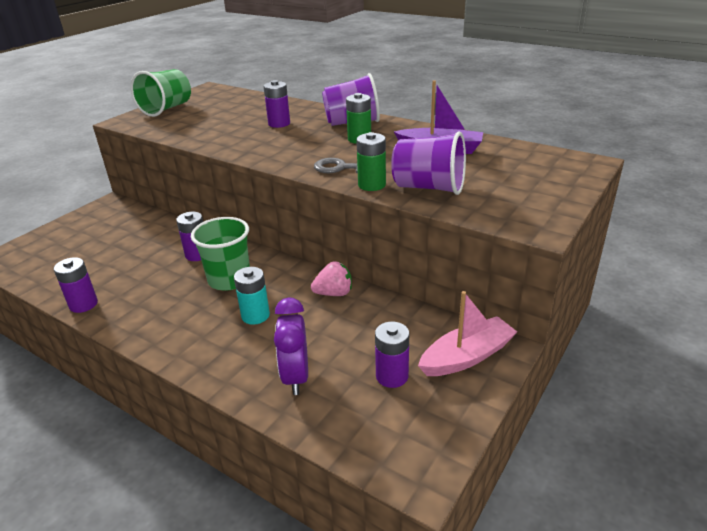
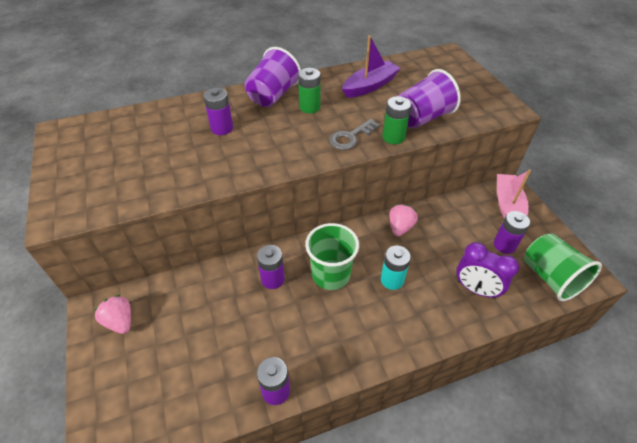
camera: 55 degrees left, 15 degrees up
green cup [131,69,191,117] -> green cup moved to [524,233,602,301]
none -> pink strawberry [94,295,131,334]

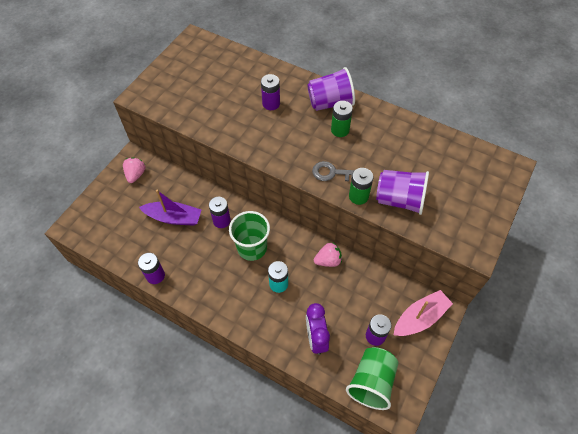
camera: 50 degrees right, 10 degrees up
purple boat [342,35,400,98] -> purple boat moved to [139,190,202,226]

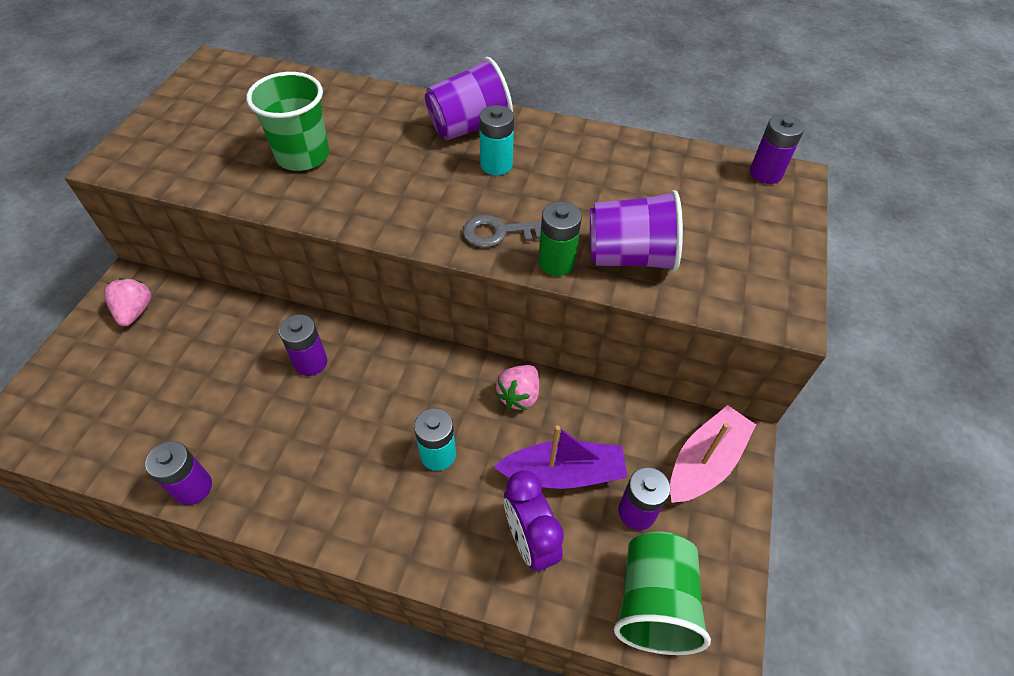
camera: 15 degrees left, 5 degrees down
purple boat [139,190,202,226] -> purple boat moved to [494,425,628,489]
green cup [229,211,270,261] -> green cup moved to [246,72,329,171]
purple battery [261,74,280,110] -> purple battery moved to [750,114,804,184]
pink strawberry [314,243,342,267] -> pink strawberry turned 150 degrees clockwise [495,365,539,410]
green battery [331,101,353,137] -> turquoise battery [479,105,514,175]

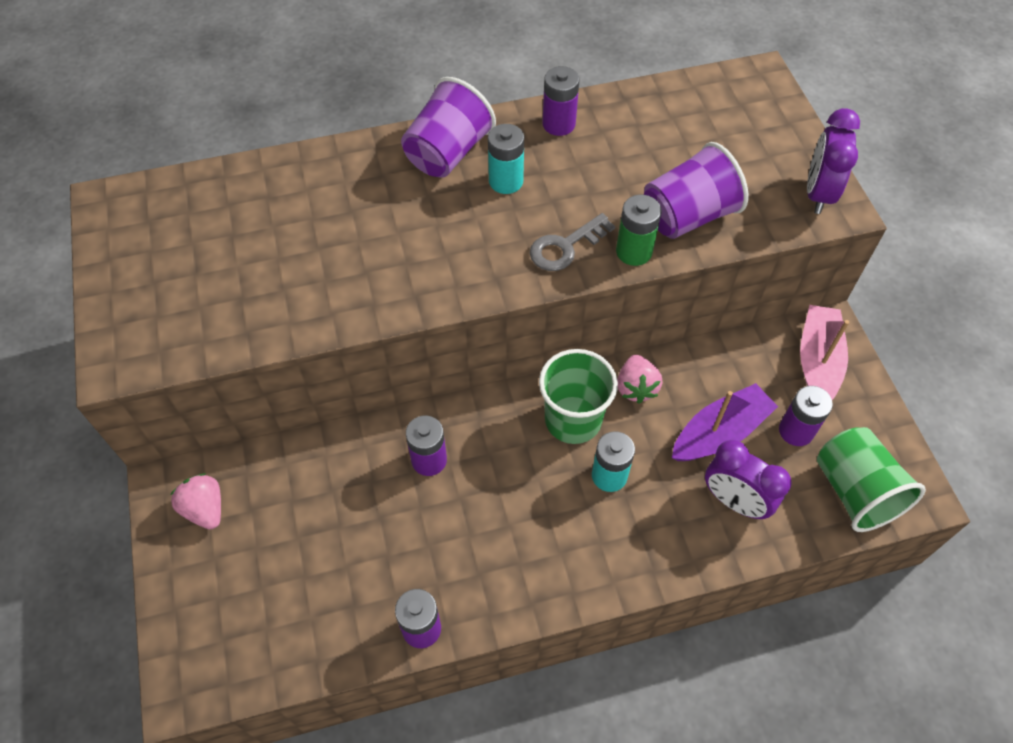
camera: 30 degrees left, 5 degrees up
green cup [246,72,329,171] -> green cup moved to [539,349,618,444]
purple battery [750,114,804,184] -> purple battery moved to [542,66,580,136]
none -> purple clock [807,108,860,214]

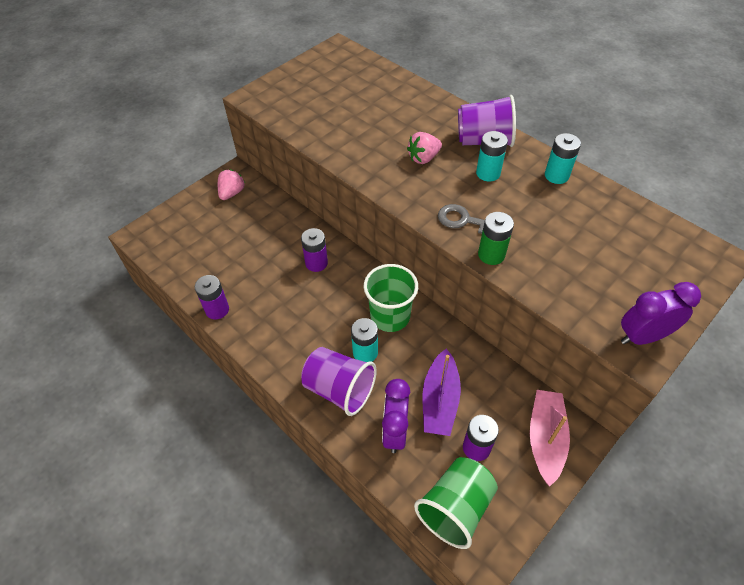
camera: 60 degrees right, 5 degrees down
purple battery [542,66,580,136] -> turquoise battery [545,133,581,184]
pink strawberry [617,355,662,403] -> pink strawberry moved to [407,132,442,164]
purple cup [644,142,748,239] -> purple cup moved to [301,347,377,416]
purple boat [672,383,778,461] -> purple boat turned 75 degrees clockwise [422,349,461,436]
pink boat [800,305,849,400] -> pink boat turned 60 degrees counterclockwise [530,390,570,486]

